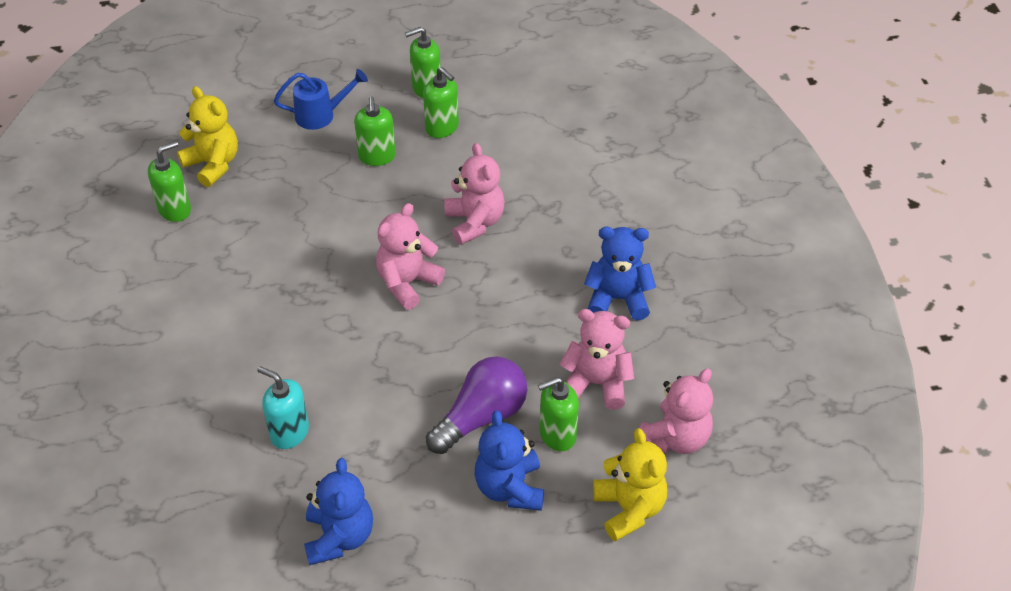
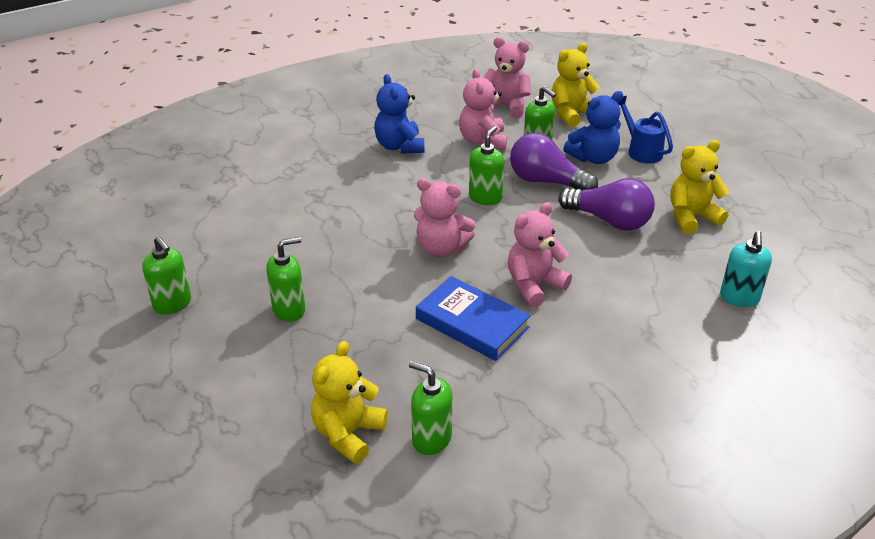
camera: 110 degrees left, 10 degrees down
turquoise soap dispenser [257,366,309,449] -> turquoise soap dispenser moved to [720,231,772,307]
blue watering can [274,69,368,130] -> blue watering can moved to [618,96,673,163]
blue teddy bear [304,458,373,565] -> yellow teddy bear [670,140,729,234]
green soap dispenser [423,67,459,138] -> green soap dispenser moved to [469,126,504,205]
pink teddy bear [444,143,505,245] -> pink teddy bear moved to [508,202,572,307]
none -> blue book [416,276,531,361]
none -> purple light bulb [558,178,655,231]

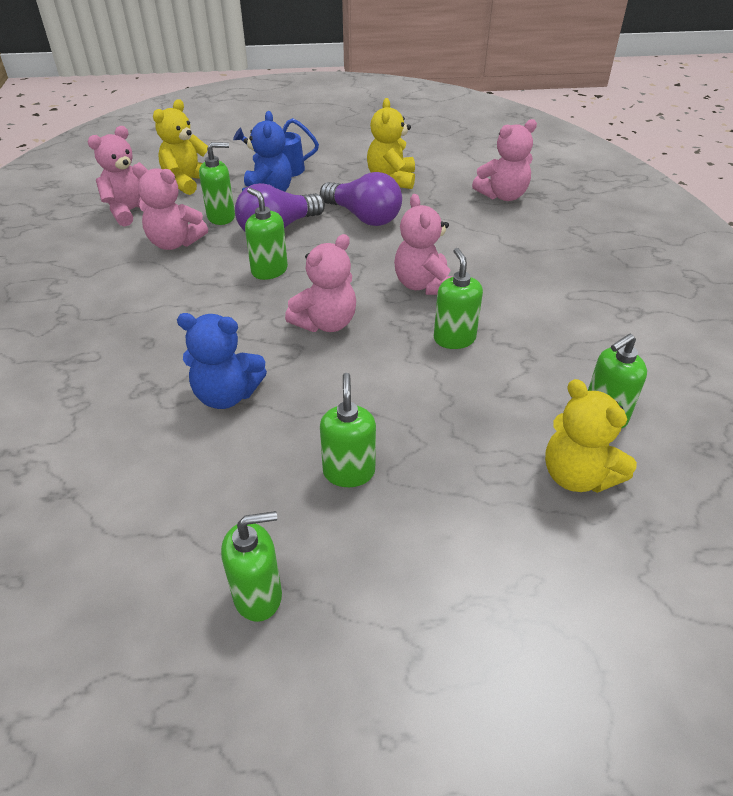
camera: 65 degrees left, 5 degrees up
blue teddy bear [374,74,424,153] -> blue teddy bear moved to [177,313,267,409]
blue book [416,276,531,361] -> green soap dispenser [434,248,483,349]
yellow teddy bear [552,43,600,127] -> yellow teddy bear turned 45 degrees clockwise [153,99,208,195]
purple light bulb [558,178,655,231] -> purple light bulb turned 75 degrees clockwise [320,172,402,226]
turquoise soap dispenser [720,231,772,307] -> pink teddy bear [472,119,537,201]

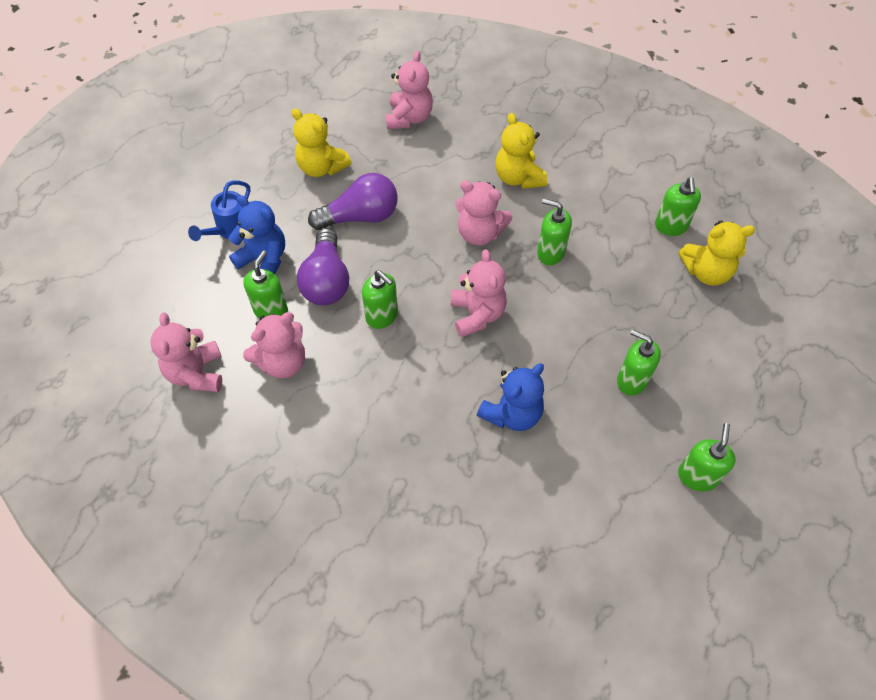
camera: 55 degrees left, 15 degrees up
yellow teddy bear [153,99,208,195] -> yellow teddy bear moved to [496,113,547,189]
green soap dispenser [245,188,288,280] -> green soap dispenser turned 135 degrees counterclockwise [362,270,398,329]

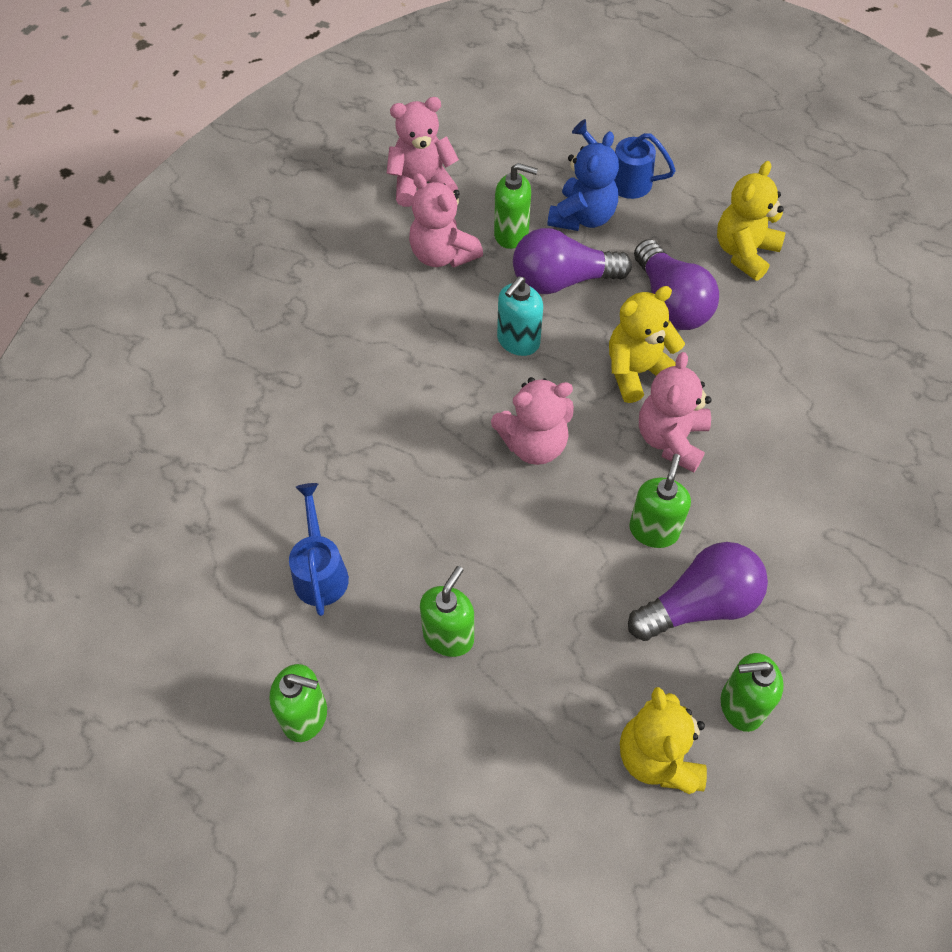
camera: 85 degrees right, 0 degrees up
green soap dispenser [362,270,398,329] -> turquoise soap dispenser [497,276,543,356]
pink teddy bear [386,51,433,129] -> none
blue teddy bear [477,363,544,431] -> none
yellow teddy bear [496,113,547,189] -> yellow teddy bear moved to [609,286,685,403]
none -> blue watering can [289,483,349,616]
none -> purple light bulb [628,542,768,641]

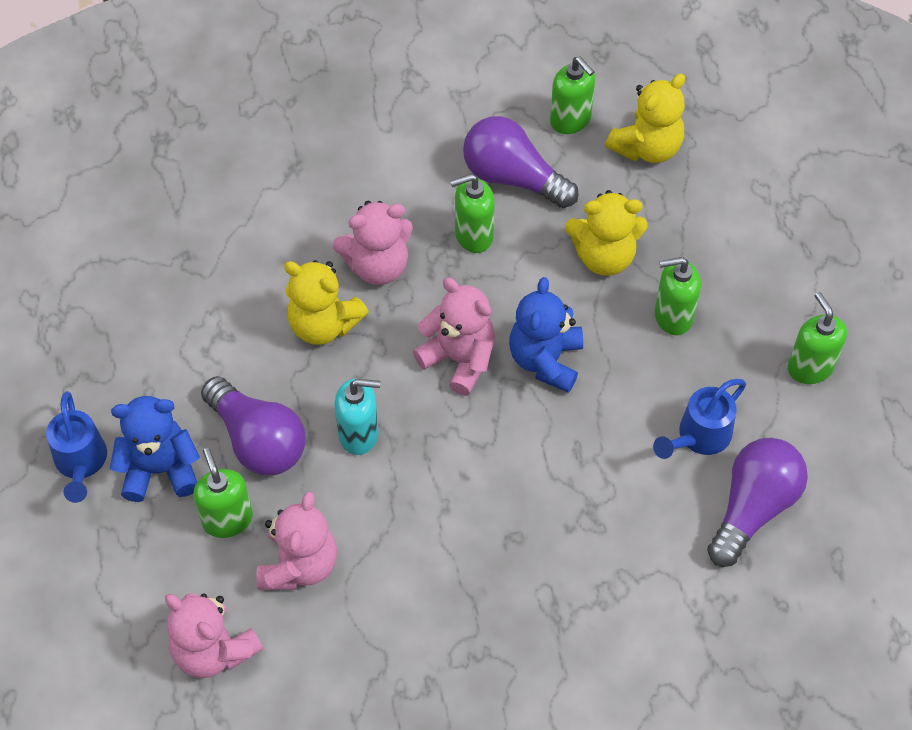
camera: 125 degrees left, 0 degrees up
purple light bulb [634,239,719,330] -> purple light bulb moved to [707,438,808,567]
yellow teddy bear [717,161,785,281] -> yellow teddy bear moved to [565,190,648,276]
none -> blue teddy bear [509,277,583,393]

